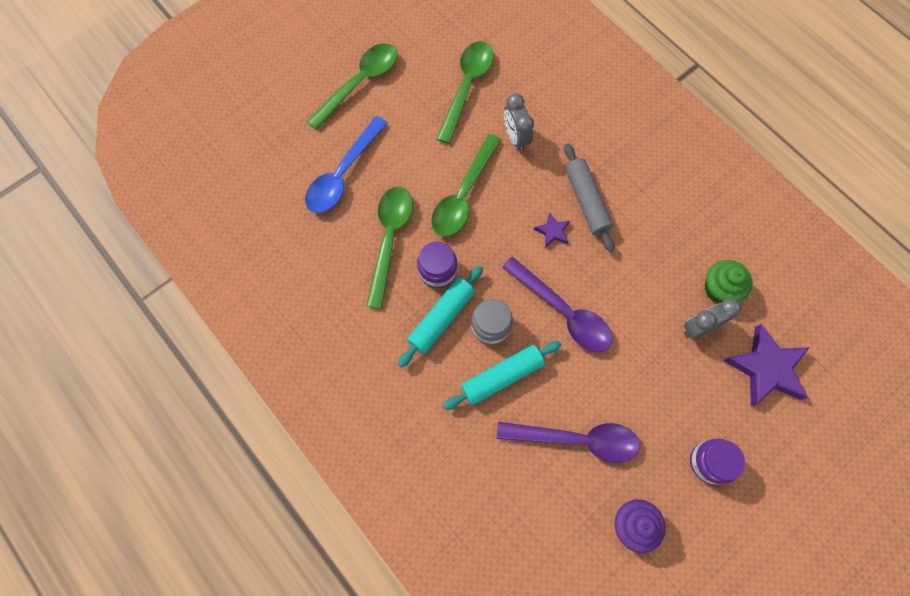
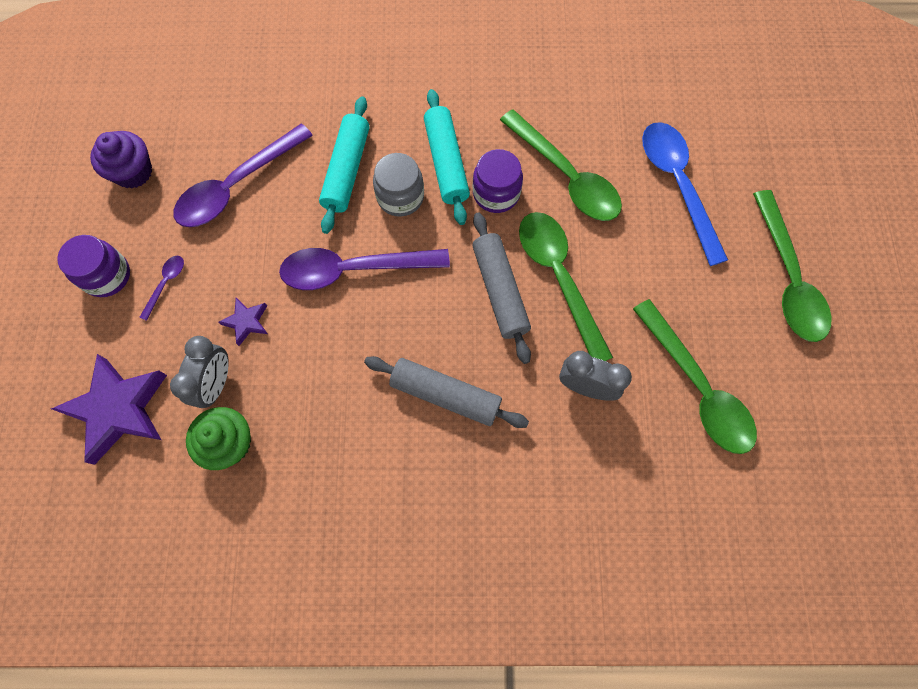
camera: 130 degrees right, 0 degrees up
purple star [534,212,570,248] -> purple star moved to [218,298,268,346]
none -> purple spoon [139,256,184,321]
none -> grey rolling pin [472,212,531,364]

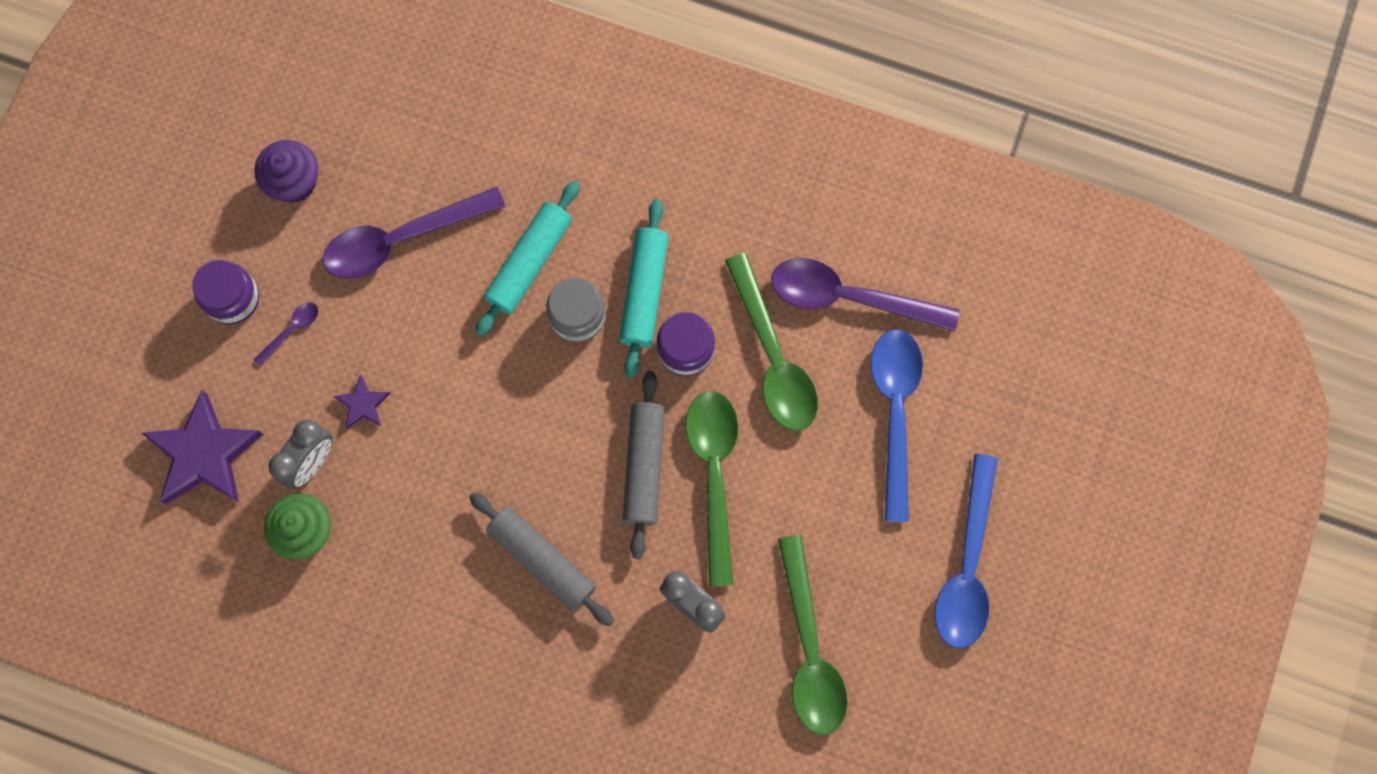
camera: 20 degrees right, 5 degrees up
purple spoon [279,248,450,290] -> purple spoon moved to [771,258,960,332]
green spoon [753,190,832,342] -> blue spoon [935,454,998,648]

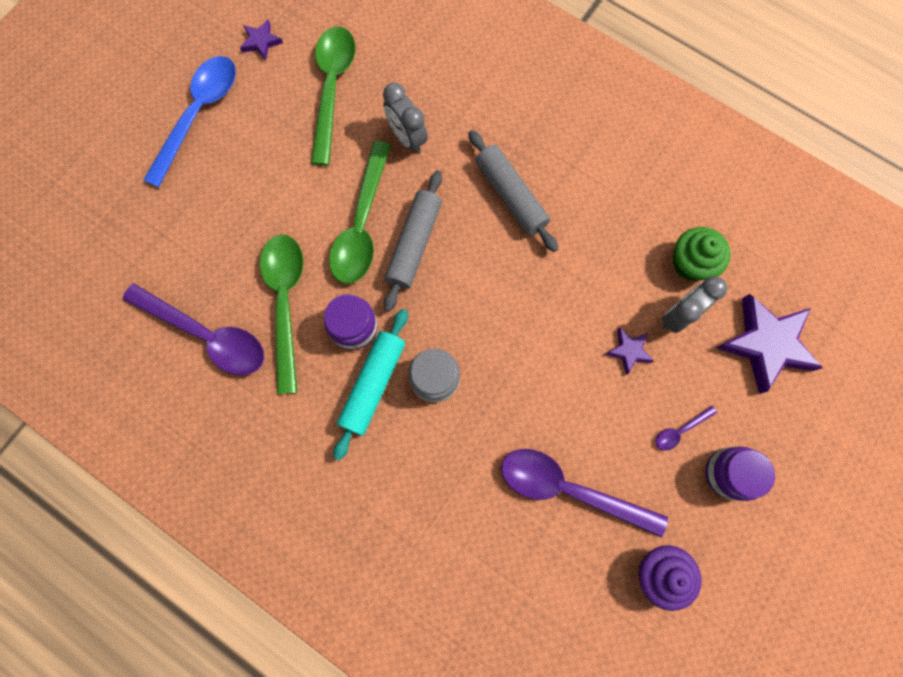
camera: 165 degrees left, 0 degrees up
purple spoon [323,187,506,279] -> purple spoon turned 150 degrees counterclockwise [501,449,668,537]
turquoise rolling pin [476,181,580,336] -> none
blue spoon [871,329,923,522] -> none
none -> purple star [240,19,283,61]

